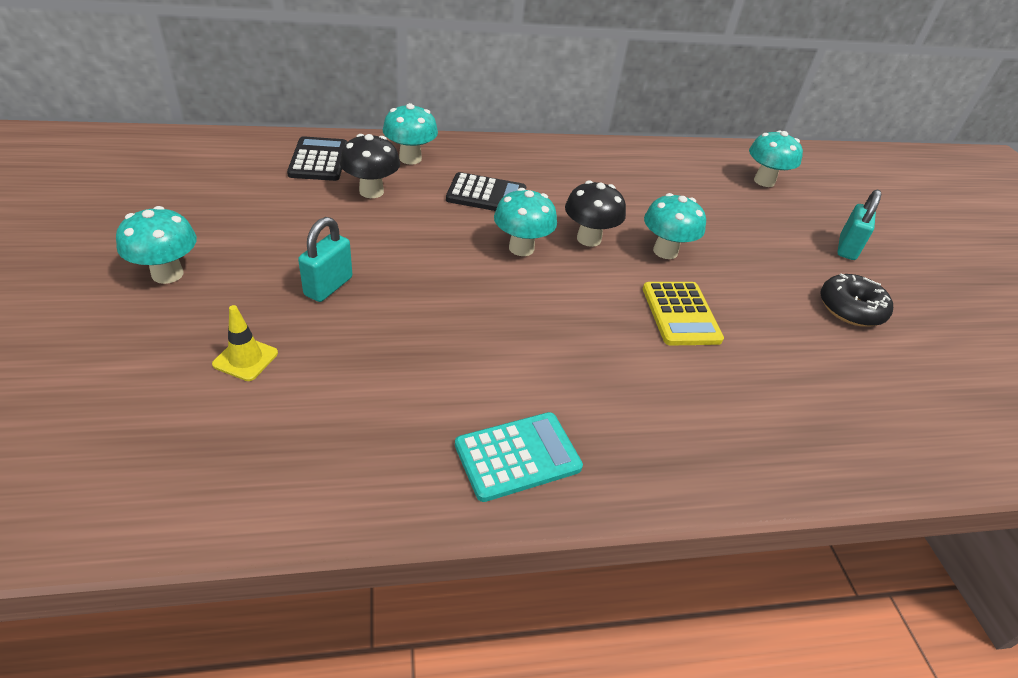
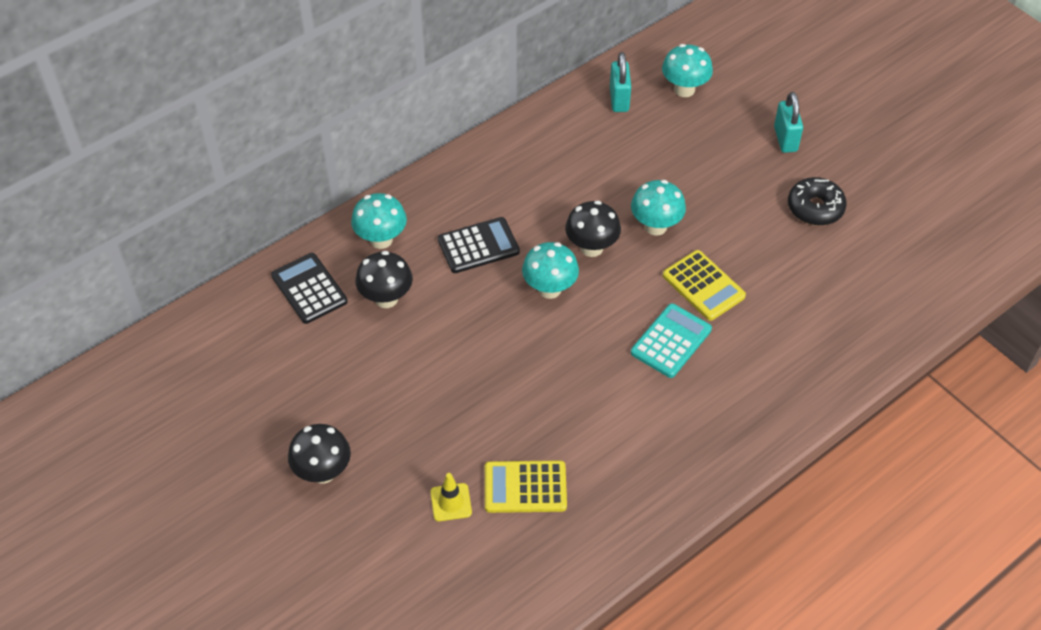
camera: 25 degrees left, 10 degrees up
turquoise mushroom [116,206,197,284] -> black mushroom [288,424,351,484]
turquoise padlock [298,217,352,302] -> turquoise padlock moved to [610,52,631,112]
turquoise calculator [455,412,583,502] -> turquoise calculator moved to [631,303,712,378]
none -> yellow calculator [485,460,567,513]

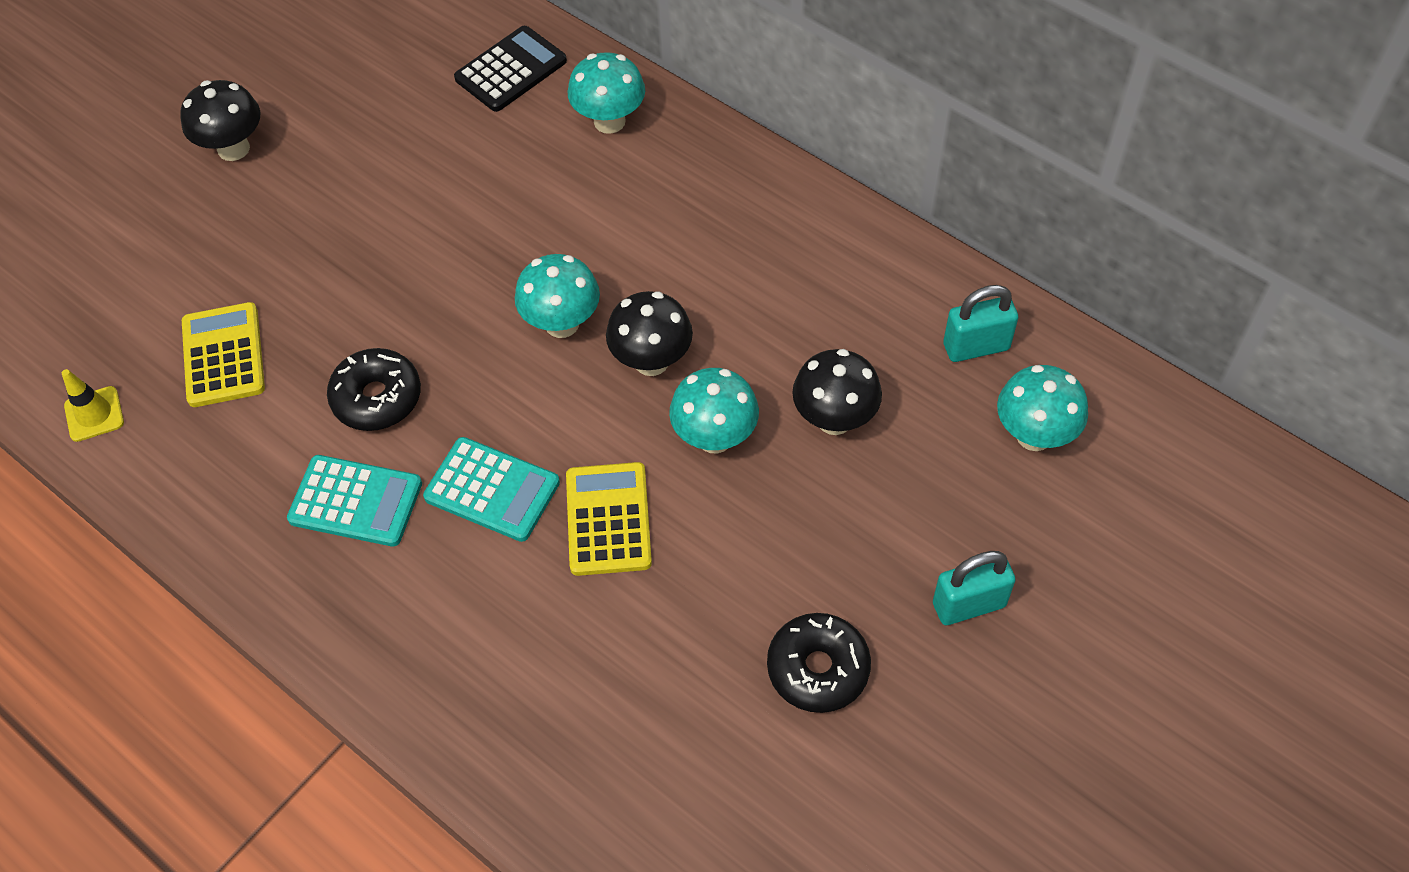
camera: 80 degrees right, 5 degrees up
black mushroom [355,251,413,308] -> black mushroom moved to [792,349,882,435]
yellow traffic cone [430,473,472,521] -> yellow traffic cone moved to [62,369,124,442]
black calculator [438,217,520,273] -> none
yellow calculator [663,250,746,321] -> yellow calculator turned 135 degrees clockwise [566,462,652,576]
none -> turquoise calculator [287,455,422,547]
none -> black donut [327,348,421,431]

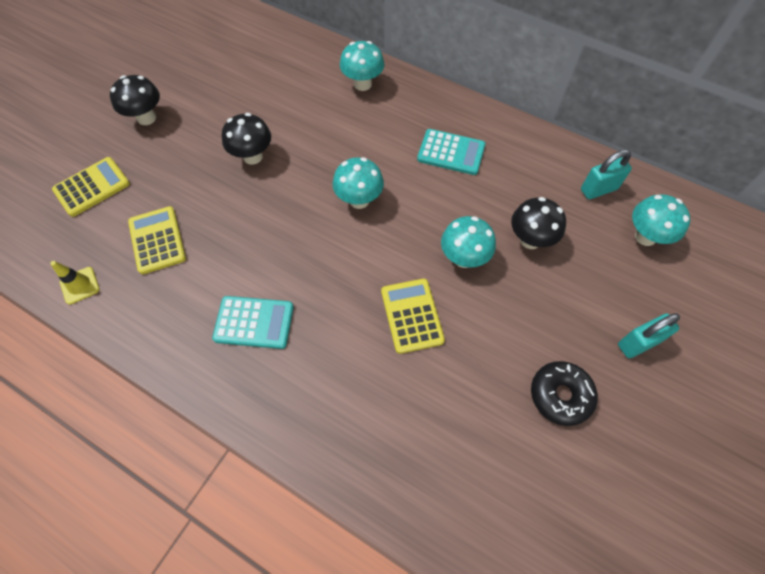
camera: 10 degrees left, 5 degrees up
black donut [327,348,421,431] -> none
turquoise calculator [423,437,560,542] -> turquoise calculator moved to [417,129,486,175]
black calculator [454,26,567,112] -> none
black mushroom [606,291,693,376] -> black mushroom moved to [222,113,271,165]
none -> yellow calculator [52,157,130,217]

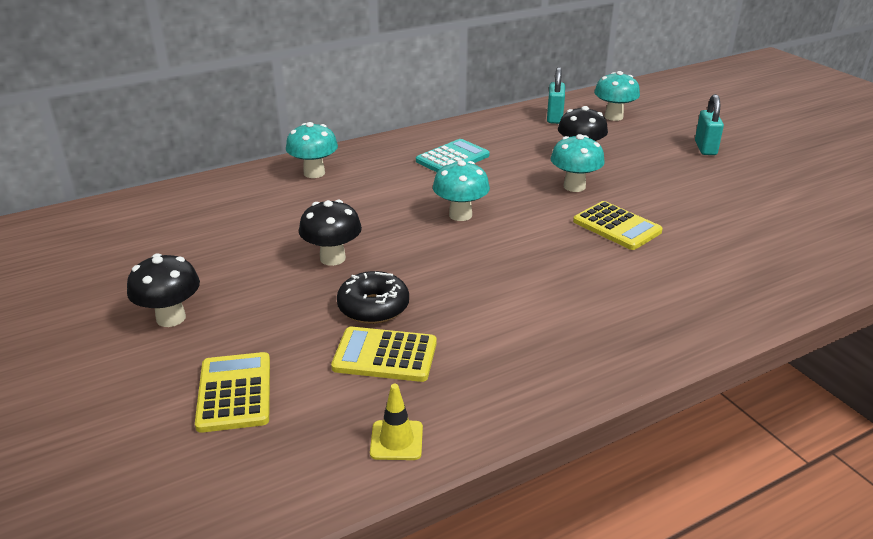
camera: 60 degrees left, 30 degrees down
turquoise calculator [212,296,294,349] -> none
yellow calculator [381,279,445,354] -> yellow calculator turned 150 degrees counterclockwise [573,201,663,250]
black donut [531,361,598,426] -> black donut moved to [337,271,409,324]

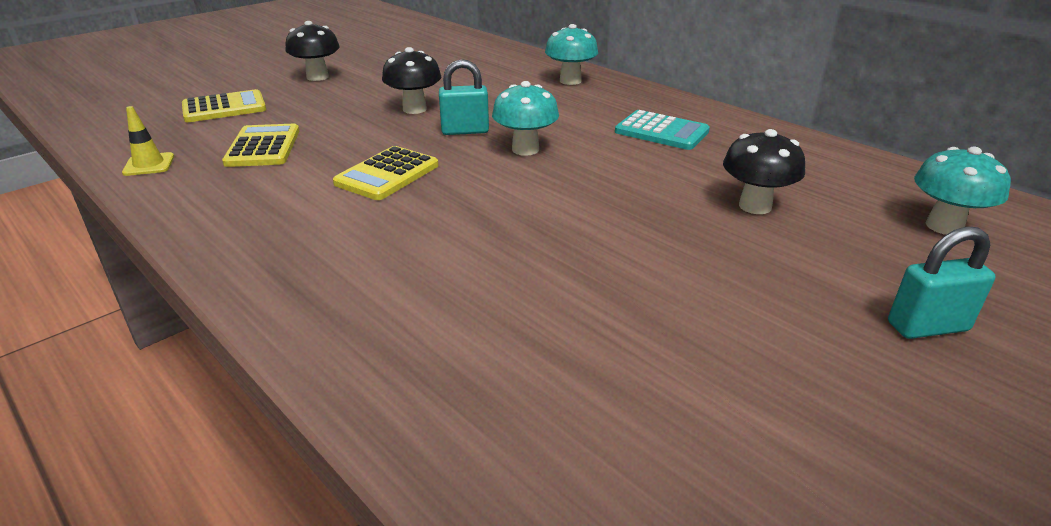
camera: 75 degrees right, 0 degrees up
black donut [337,271,409,324] -> none
turquoise padlock [547,67,565,124] -> turquoise padlock moved to [439,59,489,135]
turquoise mushroom [551,134,605,192] -> none
yellow calculator [573,201,663,250] -> yellow calculator moved to [333,146,439,200]

